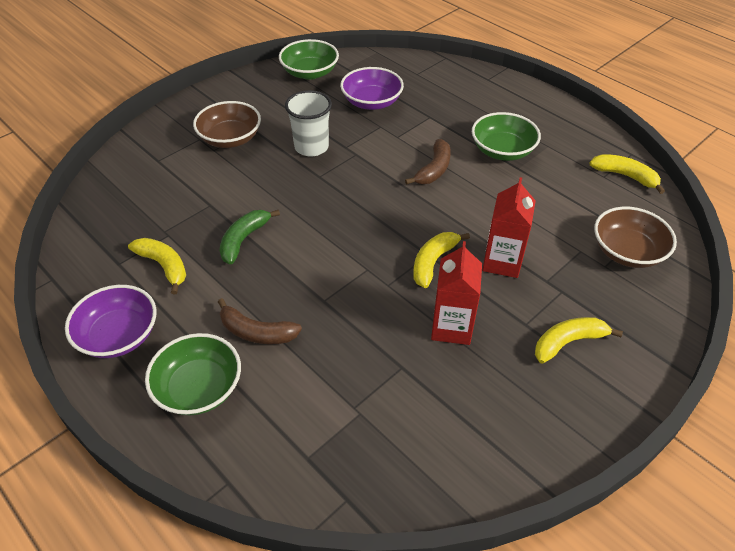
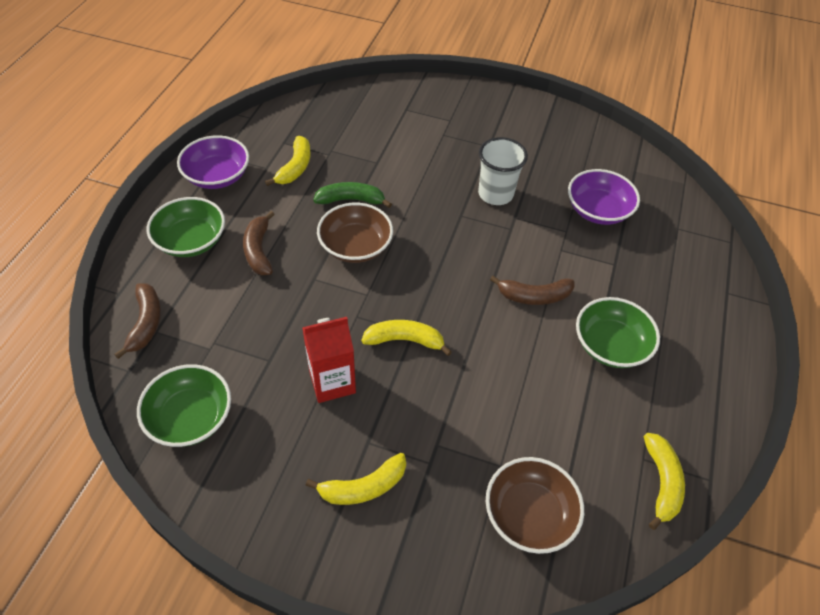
camera: 60 degrees right, 5 degrees up
brown bowl [193,101,261,148] -> brown bowl moved to [317,203,393,263]
green bowl [279,39,339,80] -> green bowl moved to [137,364,231,447]
red carton [482,177,536,278] -> none
yellow banana [535,317,623,364] -> yellow banana turned 120 degrees clockwise [306,453,406,505]
none -> brown banana [114,283,161,359]

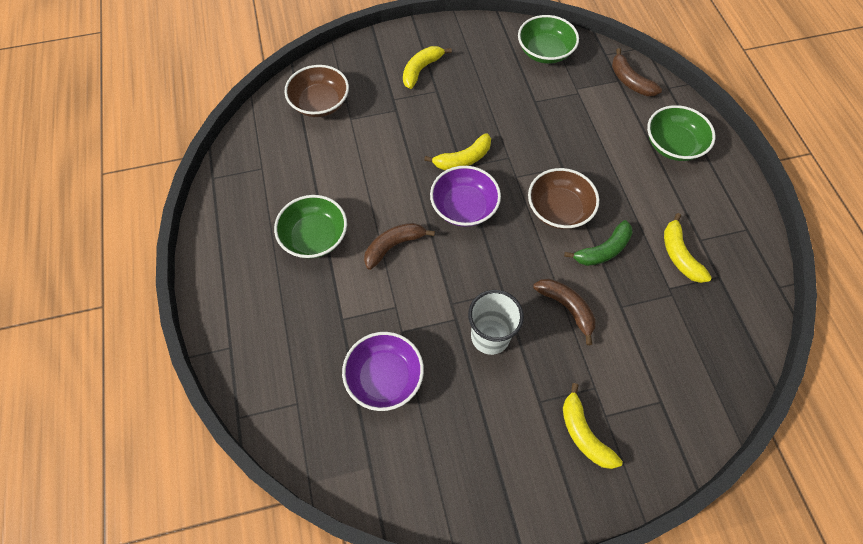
camera: 150 degrees right, 10 degrees up
purple bowl [177,135,249,189] -> purple bowl moved to [430,166,501,227]
brown banana [243,211,275,275] -> brown banana moved to [533,279,596,345]
red carton [302,317,356,403] -> none
yellow banana [643,433,685,530] -> yellow banana moved to [563,383,623,469]

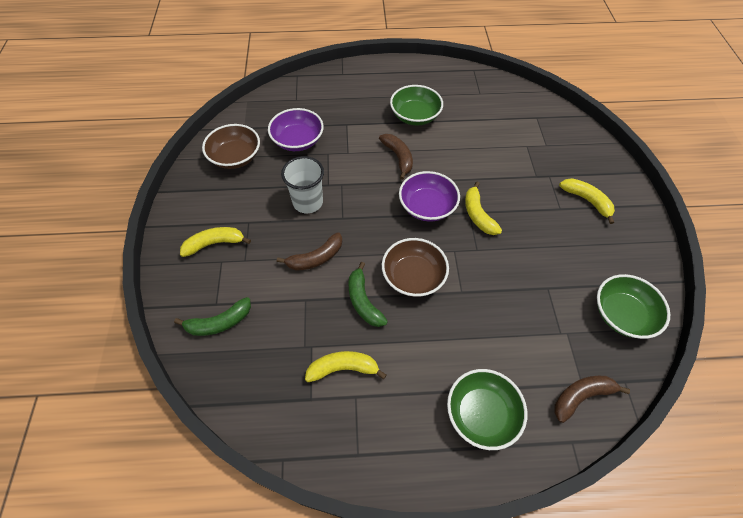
camera: 100 degrees right, 5 degrees down
brown bowl [284,65,349,117] -> brown bowl moved to [202,124,260,169]
none -> green banana [174,297,251,336]

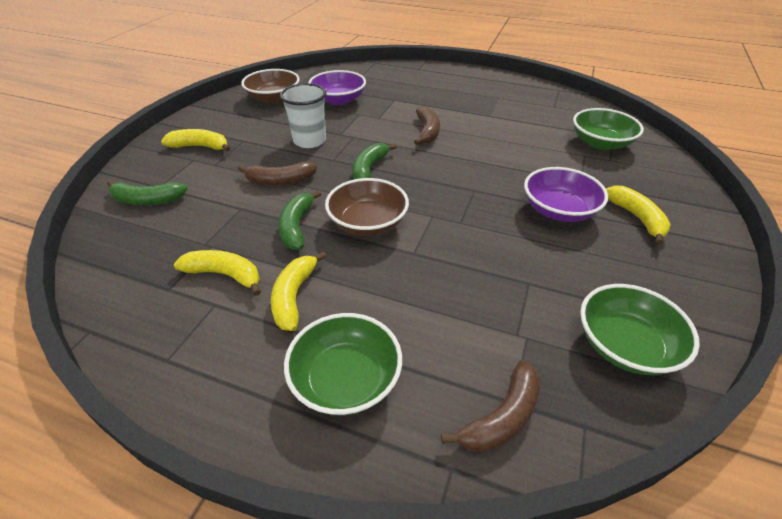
camera: 25 degrees right, 15 degrees down
green bowl [390,85,443,125] -> green bowl moved to [573,108,644,150]
purple bowl [399,171,460,222] -> purple bowl moved to [524,167,608,222]
yellow banana [465,181,502,235] -> yellow banana moved to [271,251,327,331]
brown banana [554,376,630,423] -> brown banana turned 135 degrees clockwise [441,360,540,452]
none -> green banana [353,143,397,179]

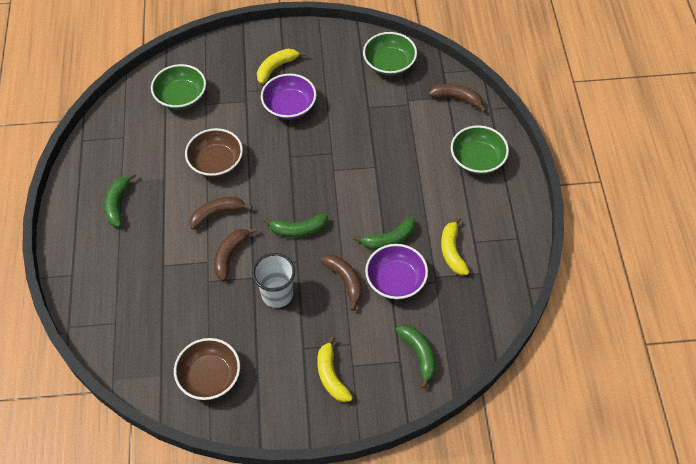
camera: 115 degrees left, 15 degrees up
yellow banana [271,251,327,331] -> none
purple bowl [308,70,366,105] -> purple bowl moved to [365,244,428,300]
brown bowl [325,178,409,236] -> brown bowl moved to [185,128,243,177]
none -> green banana [104,173,136,227]
none -> brown banana [214,228,257,281]

